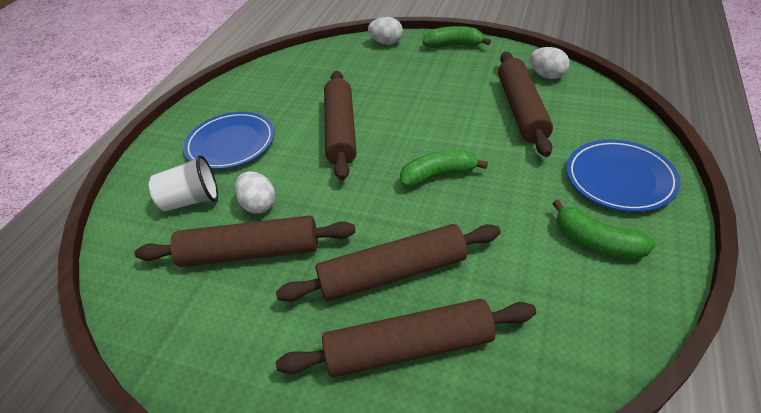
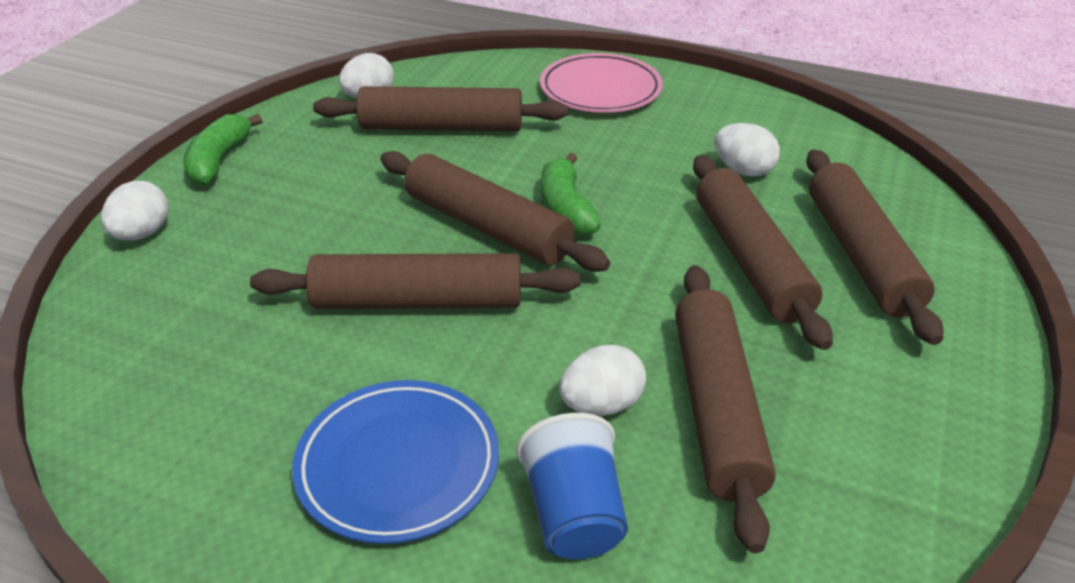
camera: 90 degrees left, 5 degrees down
white cup [149,155,218,211] -> blue cup [516,413,628,559]
green banana [552,199,655,259] -> none
blue plate [566,140,680,212] -> pink plate [540,53,663,113]
none -> brown rolling pin [380,151,610,272]
none -> white egg [714,123,780,177]

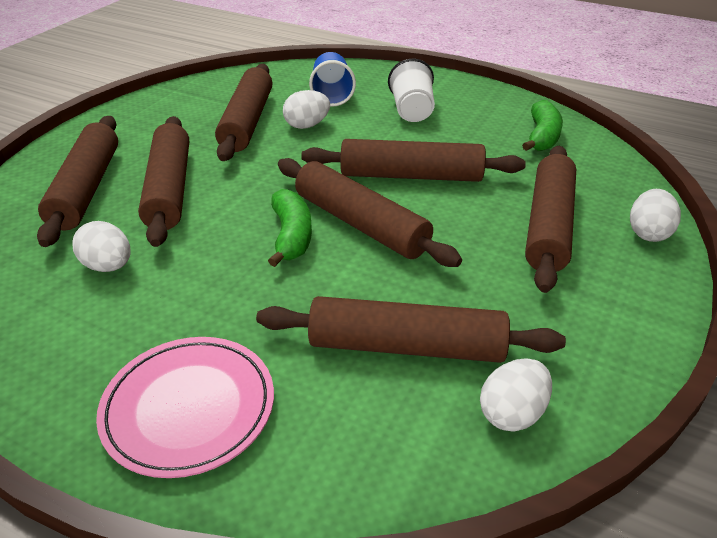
camera: 175 degrees left, 0 degrees up
green banana [183,114,263,186] -> green banana moved to [522,100,563,151]
blue plate [292,380,499,544] -> white cup [388,59,435,122]
none -> brown rolling pin [525,146,576,293]

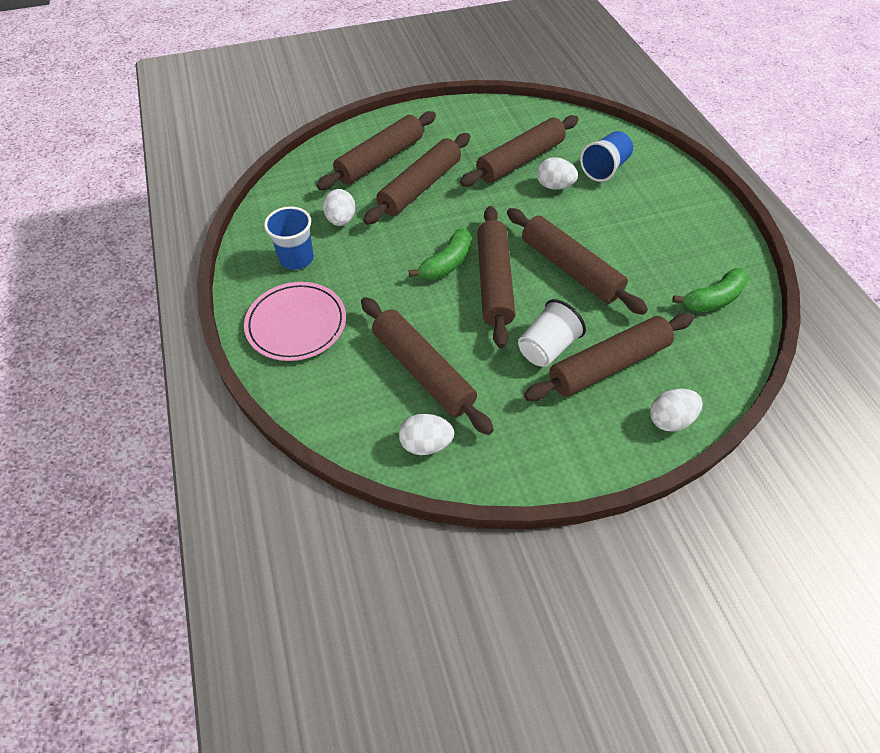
camera: 45 degrees right, 15 degrees up
white cup [388,59,435,122] -> white cup moved to [518,299,586,367]
none -> blue cup [264,206,314,270]

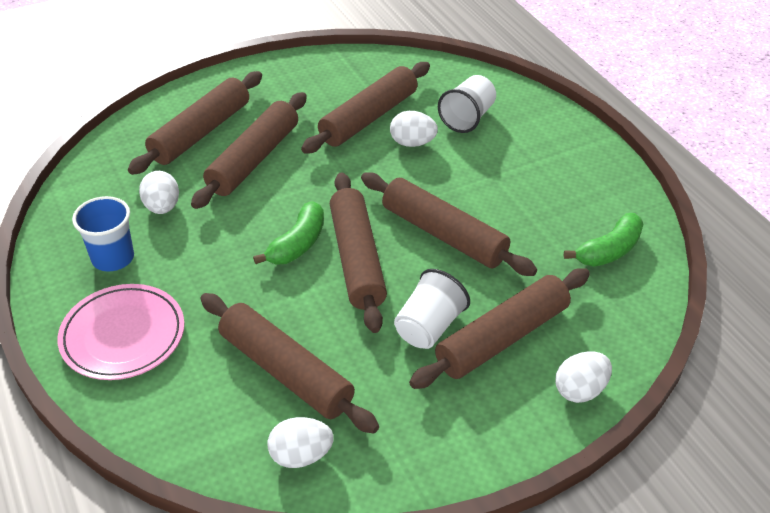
camera: 10 degrees left, 10 degrees down
blue cup [580,131,633,182] -> white cup [438,75,496,133]

